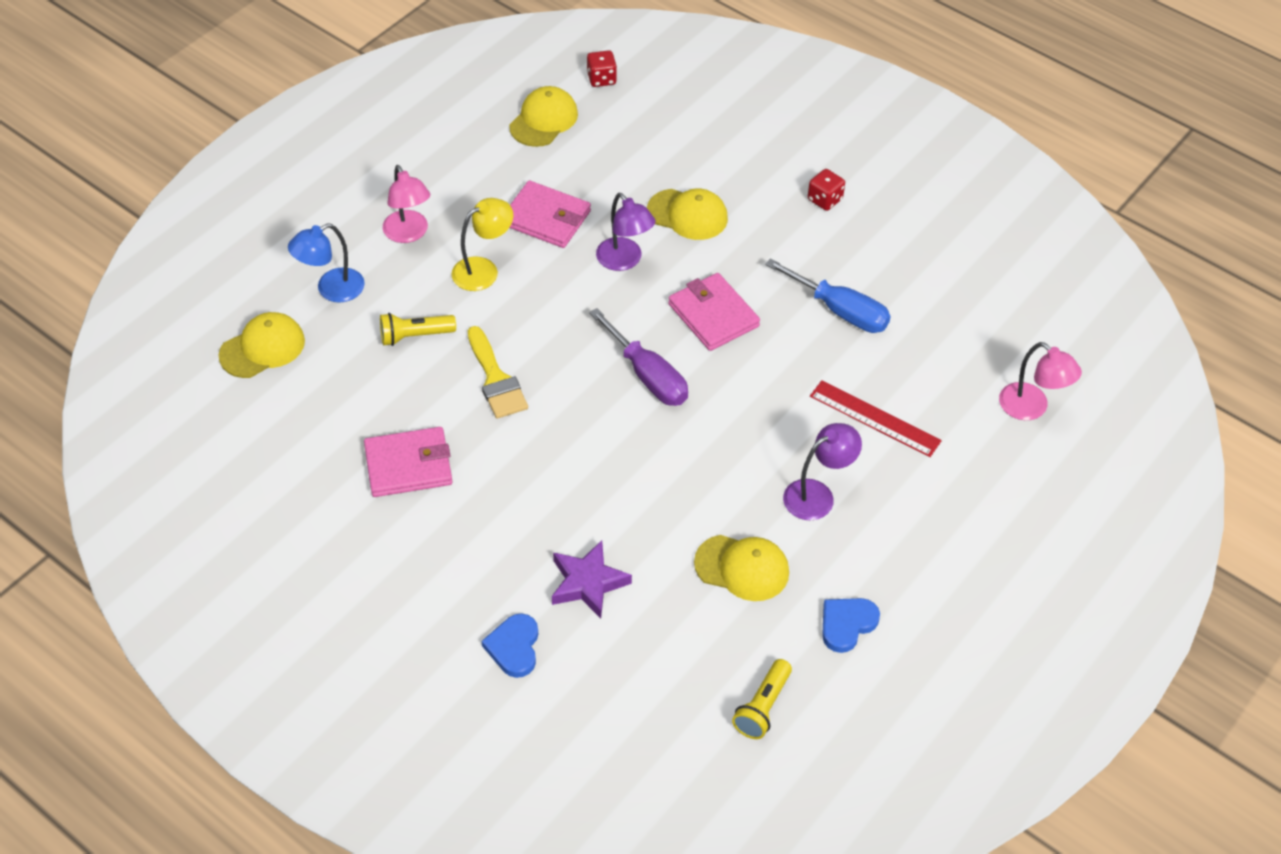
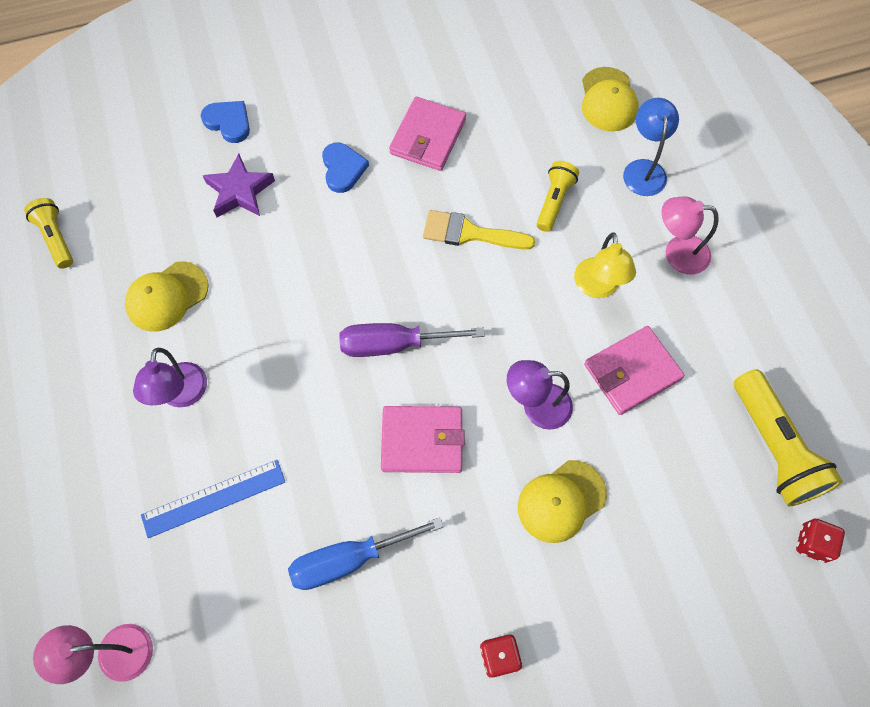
camera: 125 degrees right, 15 degrees up
yellow cap [509,86,578,147] -> yellow flashlight [734,369,843,506]
red ruler [810,380,942,457] -> blue ruler [141,460,285,538]
blue heart [822,598,880,653] -> blue heart moved to [322,143,369,193]

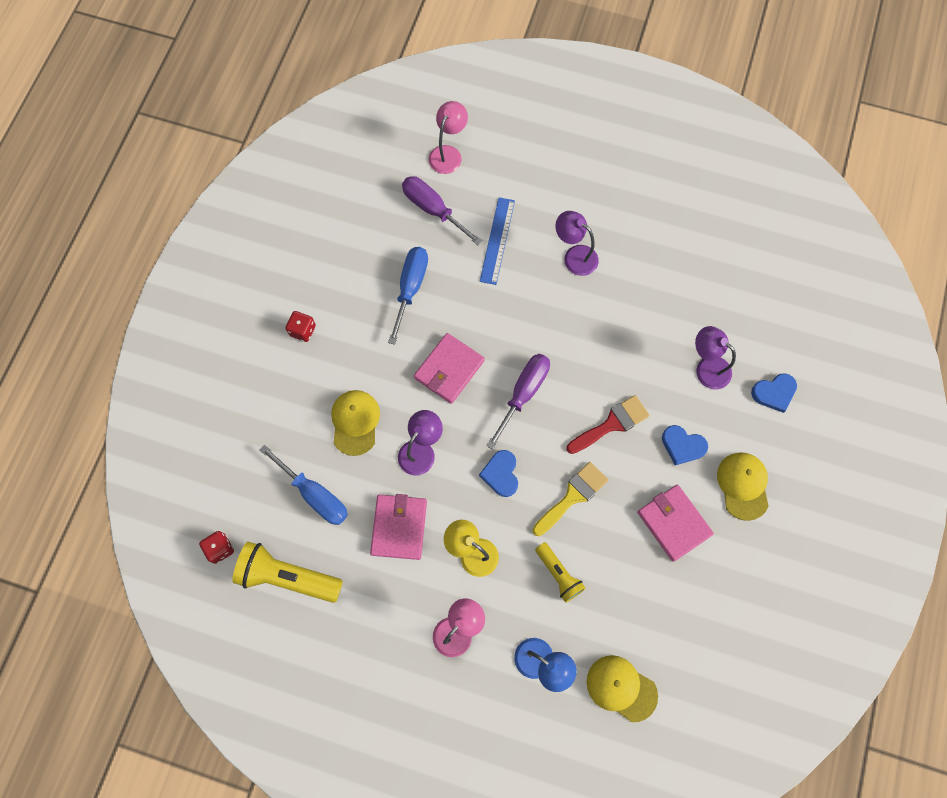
camera: 125 degrees right, 5 degrees up
yellow flashlight [24,198,73,269] -> none
yellow cap [125,261,208,332] -> yellow cap moved to [717,452,769,521]
purple star [203,154,275,217] -> purple lamp [695,326,736,389]
none -> blue screwdriver [260,445,348,525]
none -> purple screwdriver [402,176,483,246]
none -> blue heart [479,450,518,497]
none -> red brush [566,395,649,454]

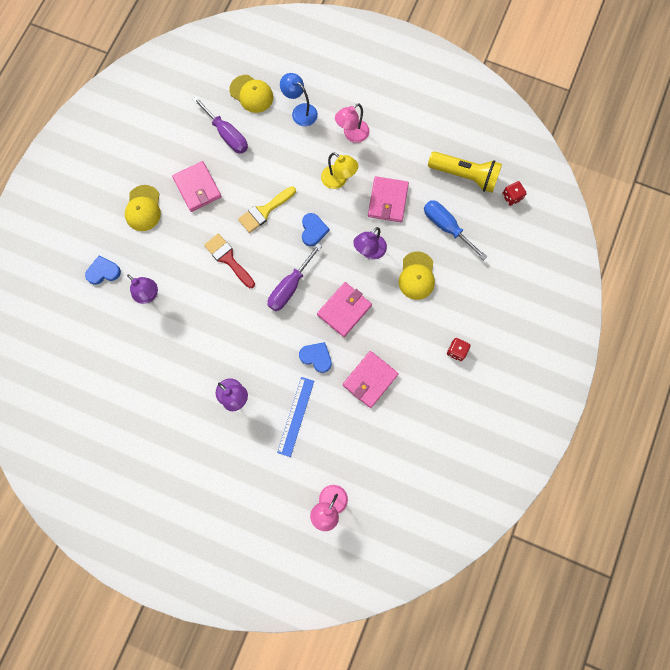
camera: 175 degrees left, 5 degrees up
blue screwdriver [388,247,428,345] -> pink wallet [343,351,399,408]
purple screwdriver [402,176,483,246] -> purple screwdriver moved to [192,96,248,154]
yellow flashlight [535,542,585,603] -> none
red brush [566,395,649,454] -> red brush turned 75 degrees clockwise [204,234,255,288]
blue heart [662,425,708,465] -> blue heart moved to [299,342,332,373]

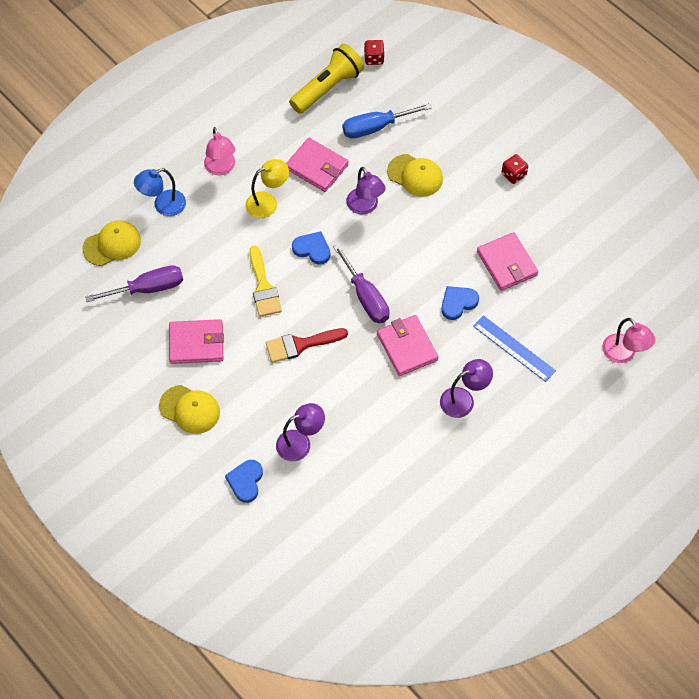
camera: 65 degrees left, 15 degrees down
pink wallet [317,282,372,337] -> pink wallet moved to [377,315,439,376]

